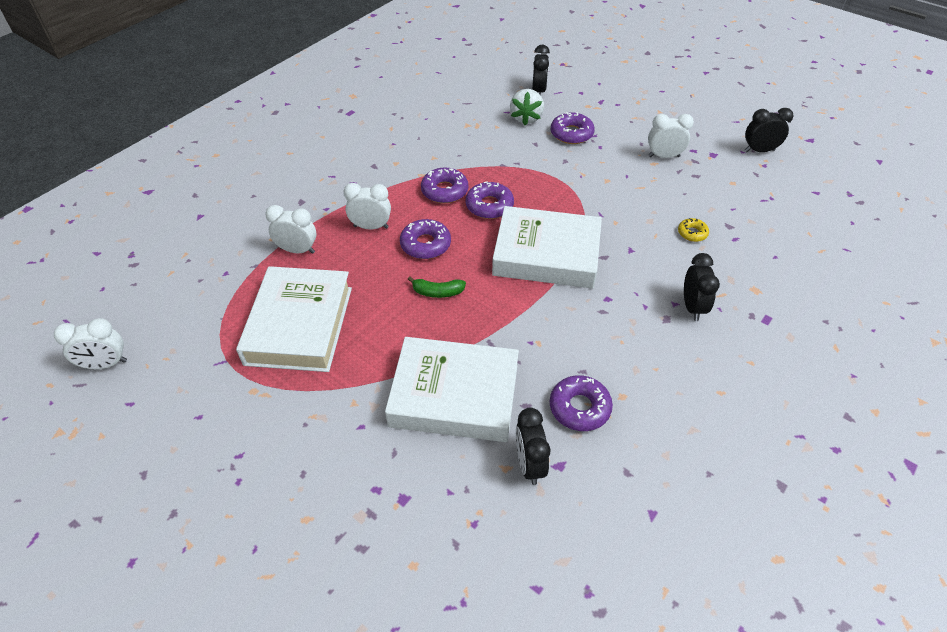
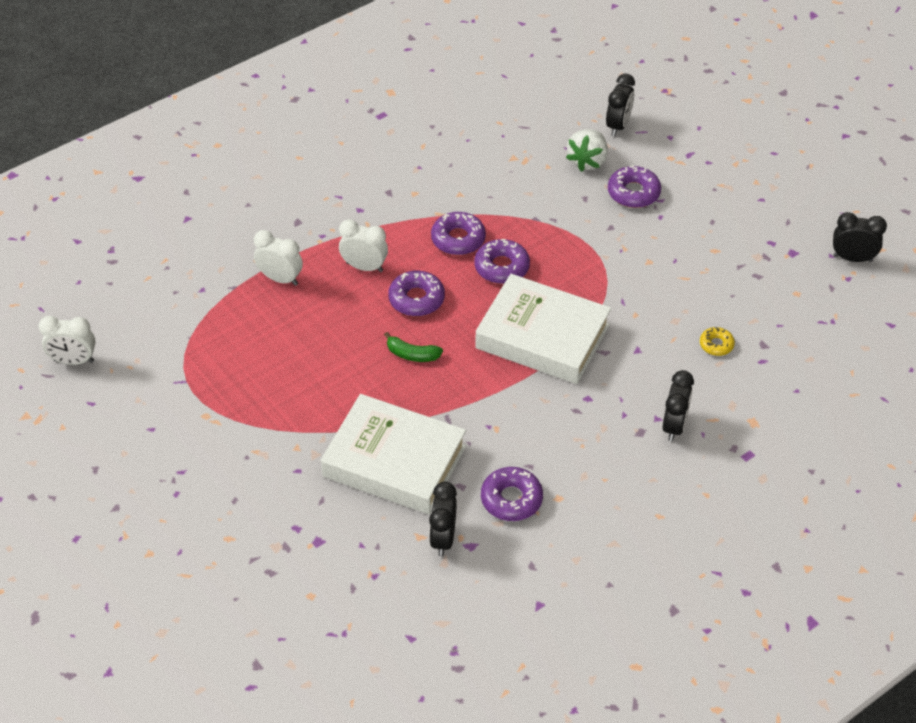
camera: 15 degrees right, 0 degrees up
white book [236,266,352,372] -> none
white clock [648,114,694,158] -> none

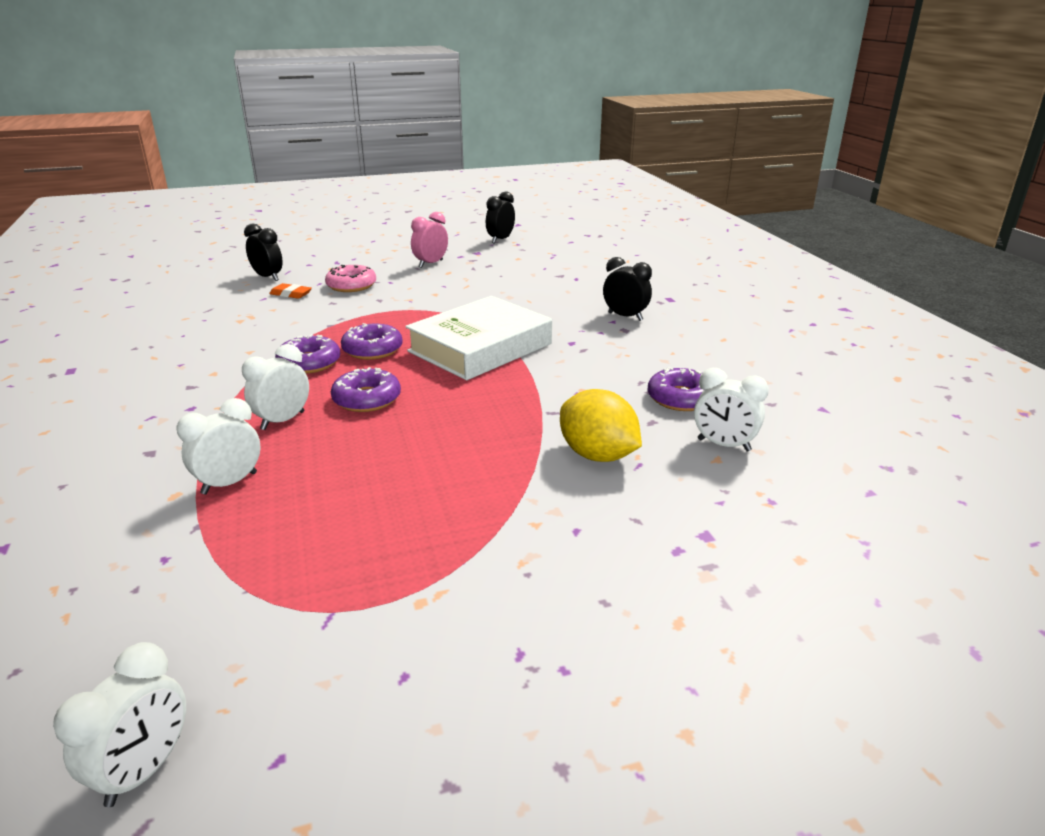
camera: 70 degrees left, 20 degrees down
white book [321,394,466,514] -> yellow lemon [560,389,642,462]
green banana [384,332,443,362] -> none
black clock [429,482,457,556] -> white clock [694,368,769,452]
white strawberry [566,129,608,172] -> orange eraser [269,283,312,299]
purple donut [608,166,661,208] -> pink donut [325,265,376,292]
yellow donut [700,327,735,356] -> none
none -> pink clock [411,212,448,268]

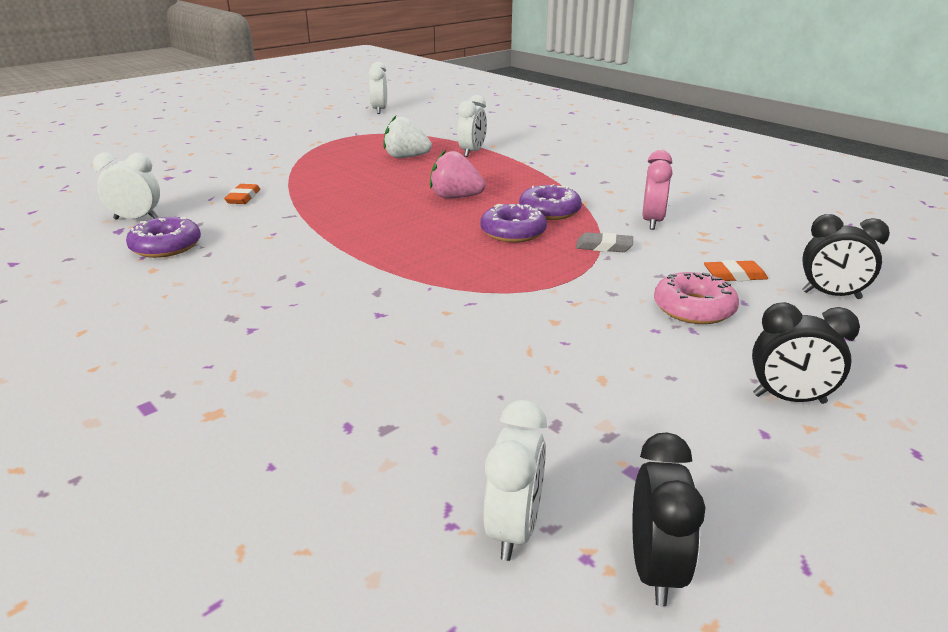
camera: 155 degrees right, 0 degrees up
white clock [242,344,309,430] -> white clock moved to [483,400,547,561]
purple donut [331,367,401,412] -> pink strawberry [430,150,485,199]
white book [405,296,552,380] -> none
pink clock [411,212,448,268] -> pink clock moved to [642,150,673,230]
yellow lemon [560,389,642,462] -> orange eraser [224,184,260,204]
black clock [603,257,652,321] -> black clock moved to [752,302,860,404]
none -> white strawberry [384,116,432,158]
none -> grey eraser [576,232,633,252]

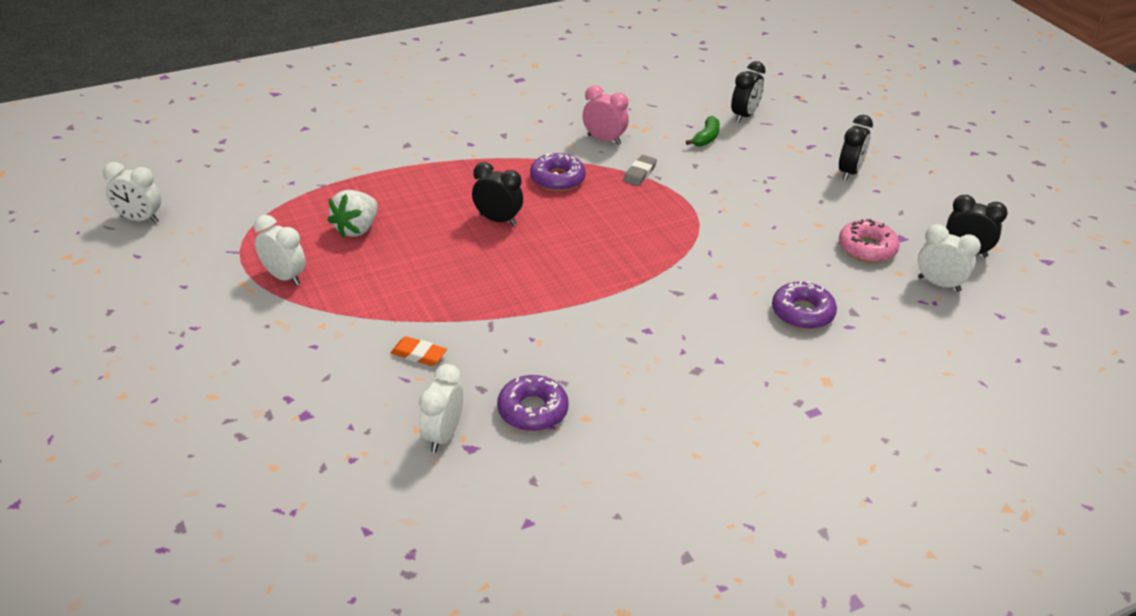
camera: 75 degrees left, 10 degrees up
pink strawberry [430,150,485,199] -> black clock [472,162,523,226]
white clock [457,95,487,157] -> white clock moved to [254,215,306,286]
purple donut [480,204,547,242] -> purple donut moved to [772,281,837,329]
pink donut [654,272,739,324] -> pink donut moved to [839,219,900,263]
orange eraser [704,260,768,281] -> green banana [686,116,720,147]

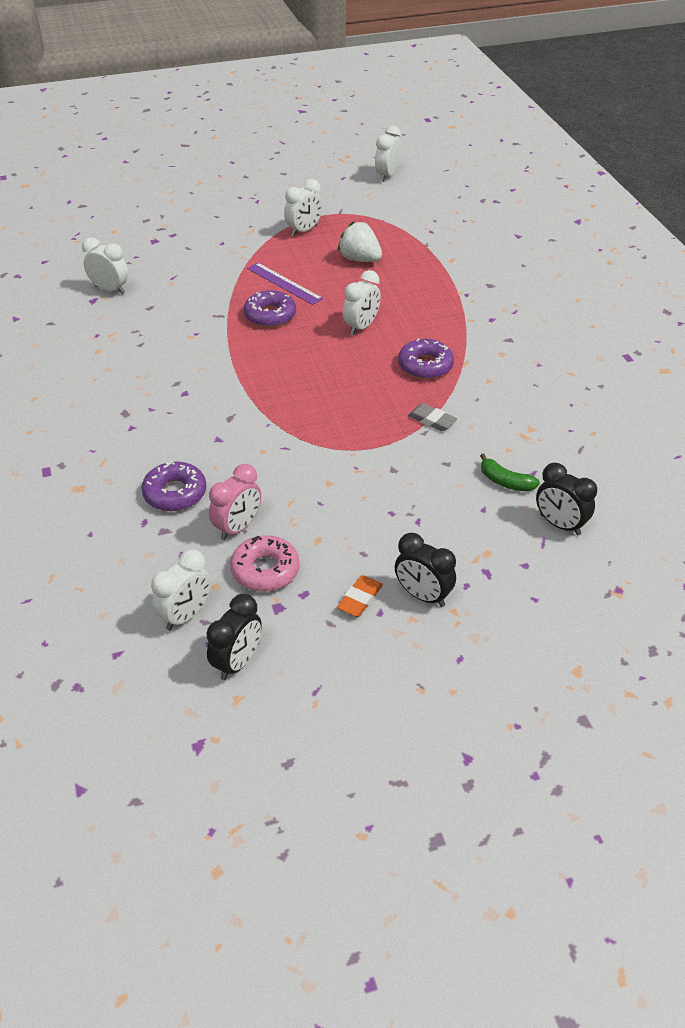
camera: 100 degrees right, 5 degrees up
orange eraser [391,336,447,366] -> orange eraser moved to [337,575,383,617]
black clock [472,162,523,226] -> white clock [343,270,381,335]
purple donut [497,375,569,431] -> purple donut moved to [244,290,296,327]
pink clock [582,85,629,145] -> pink clock moved to [209,464,261,540]
none -> purple ruler [247,262,323,305]

